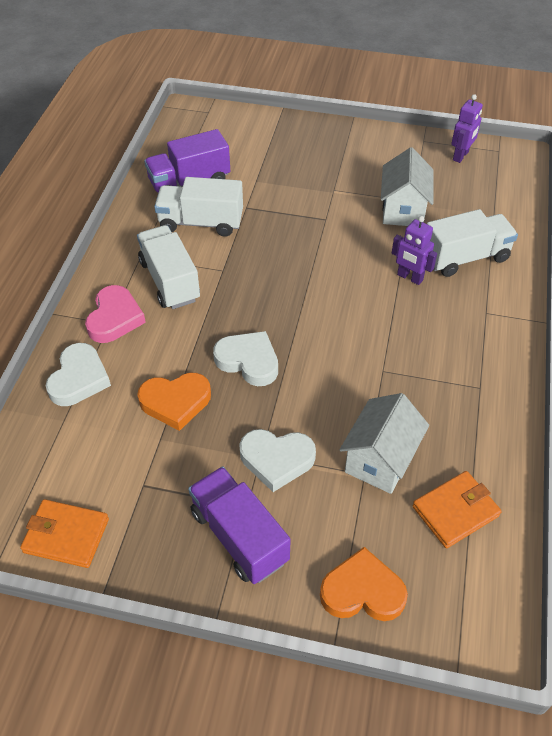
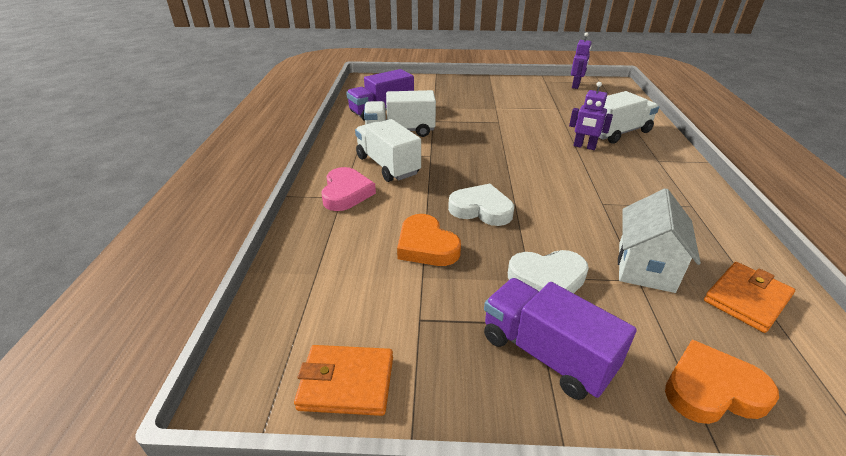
camera: 10 degrees left, 15 degrees down
white heart [45,343,111,406] -> none
orange heart [137,373,211,431] -> orange heart turned 75 degrees clockwise [397,214,461,266]
white house [381,147,434,226] -> none

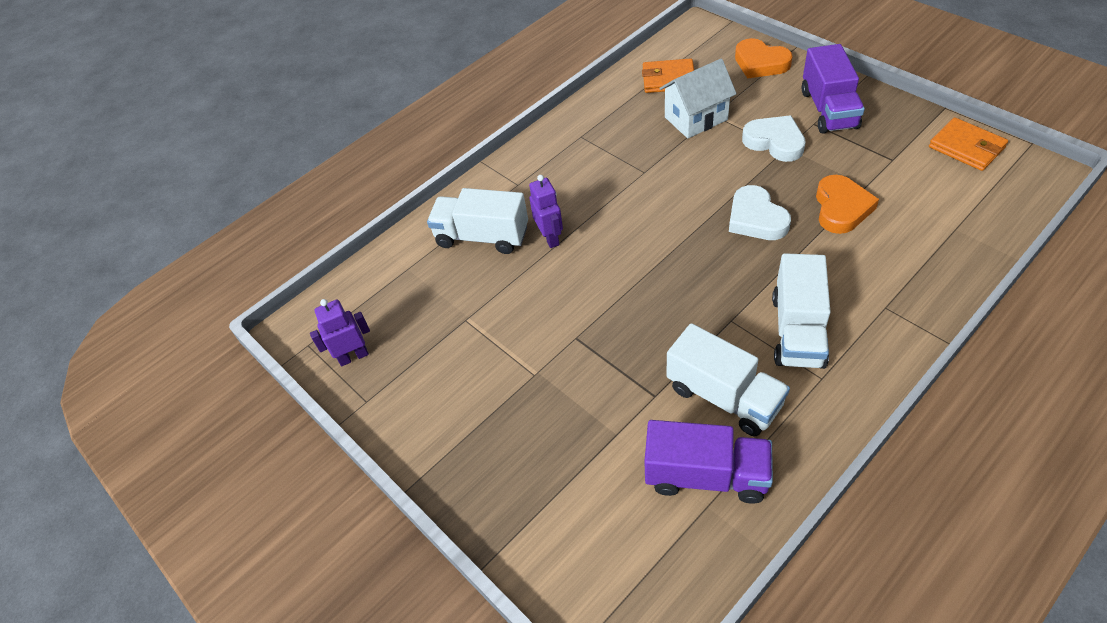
camera: 130 degrees left, 15 degrees up
pink heart [321,167,376,211] -> none

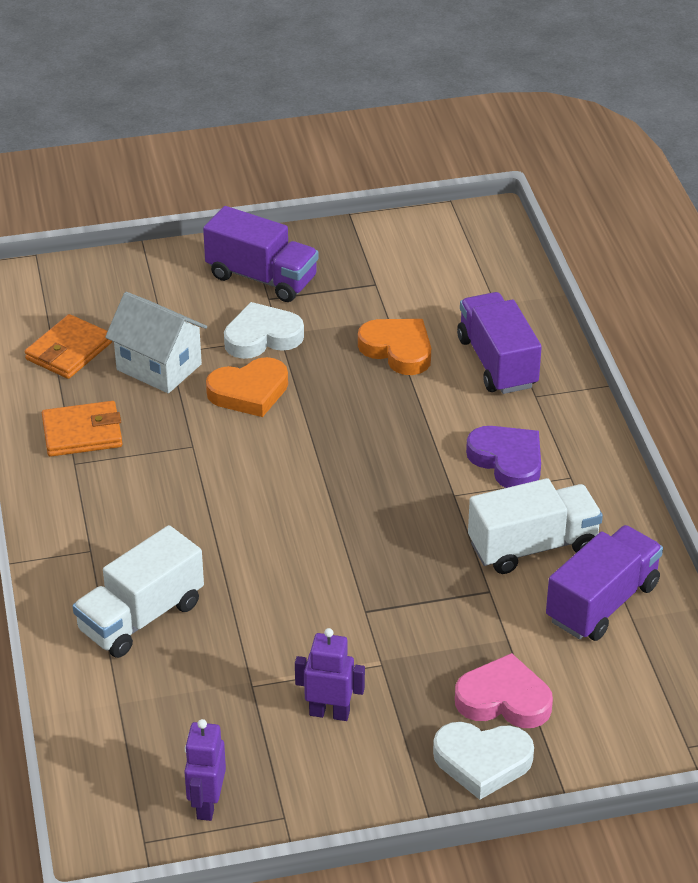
camera: 65 degrees left, 10 degrees down
purple robot [529,175,563,248] -> purple robot moved to [295,628,365,721]
white house [659,59,737,138] -> white house turned 60 degrees counterclockwise [105,292,207,393]
white heart [729,185,791,240] -> white heart moved to [433,722,534,800]
orange heart [735,38,793,79] -> orange heart moved to [206,357,288,417]
white truck [772,253,831,369] -> purple heart [466,426,541,488]
orange wallet [929,117,1008,171] -> orange wallet moved to [42,401,122,457]
none -> pink heart [455,653,553,728]
none -> purple truck [457,292,542,394]

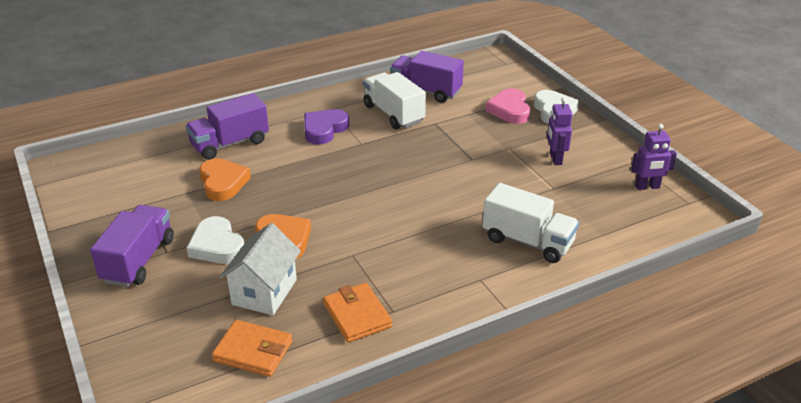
camera: 105 degrees left, 5 degrees down
orange heart [358,319,431,375] -> orange heart turned 135 degrees clockwise [200,158,251,201]

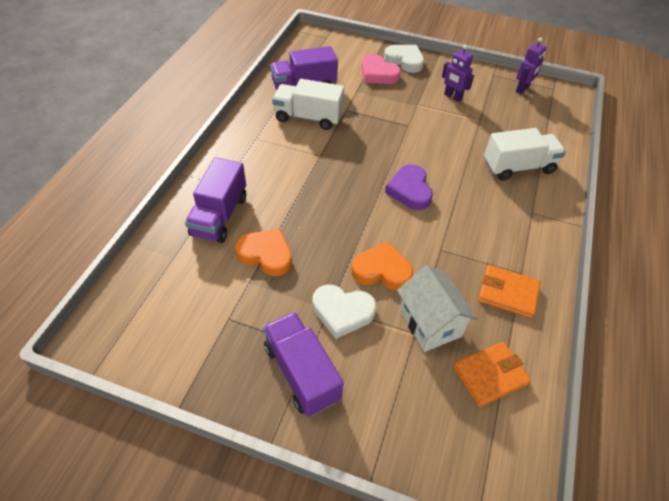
camera: 45 degrees left, 15 degrees up
purple heart [304,109,349,144] -> purple heart moved to [385,164,433,210]

